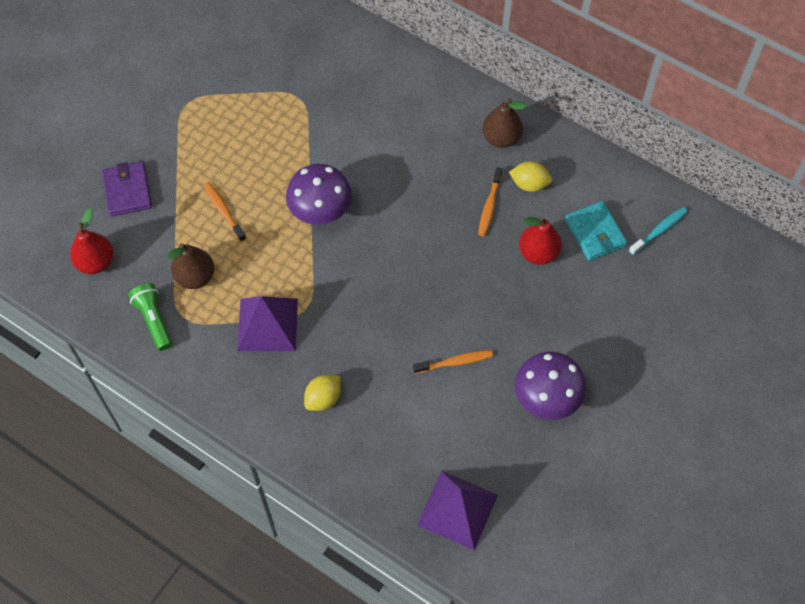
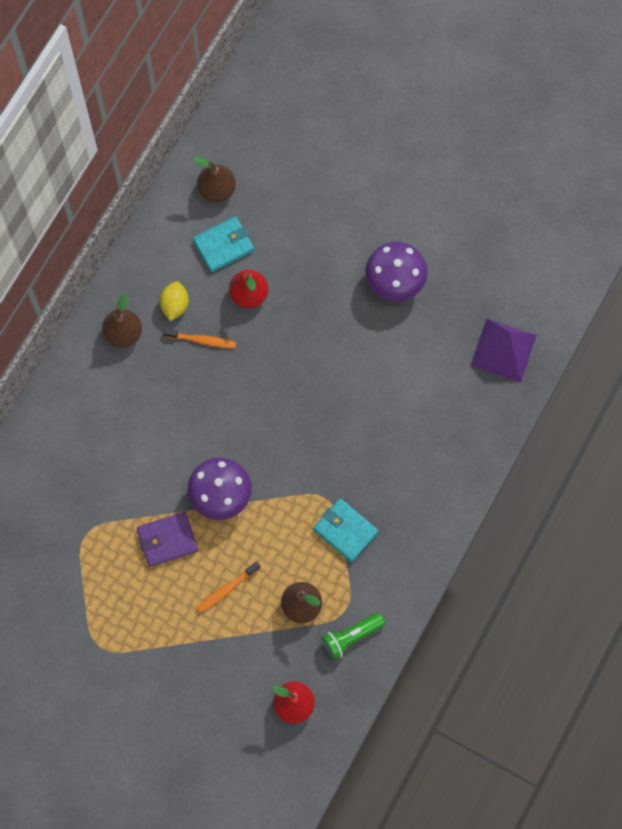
camera: 95 degrees left, 10 degrees up
purple wallet [102,162,152,216] -> purple wallet moved to [137,512,198,567]
purple pyramid [237,296,298,351] -> turquoise wallet [313,498,378,562]
yellow lemon [304,375,341,411] -> none
orange toothbrush [413,350,493,374] -> none
turquoise toothbrush [629,207,688,255] -> brown pear [194,157,236,203]

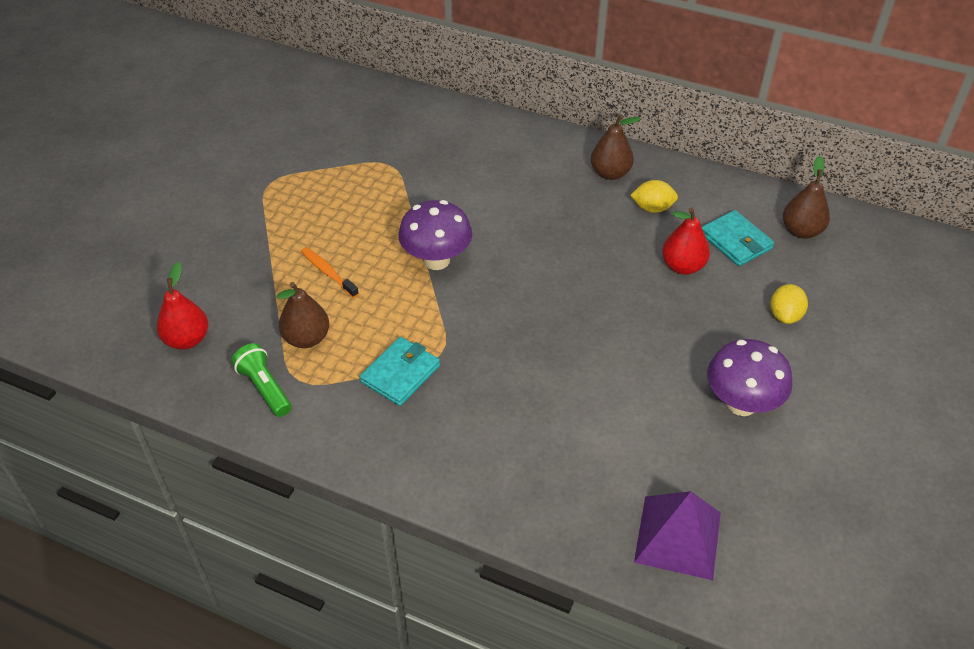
camera: 85 degrees right, 25 degrees down
purple wallet [137,512,198,567] -> none
orange toothbrush [163,329,236,349] -> none
none -> yellow lemon [770,284,808,324]

